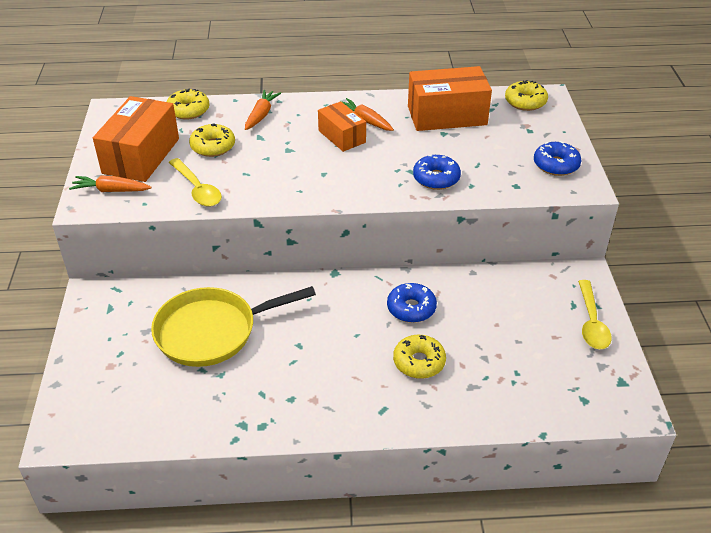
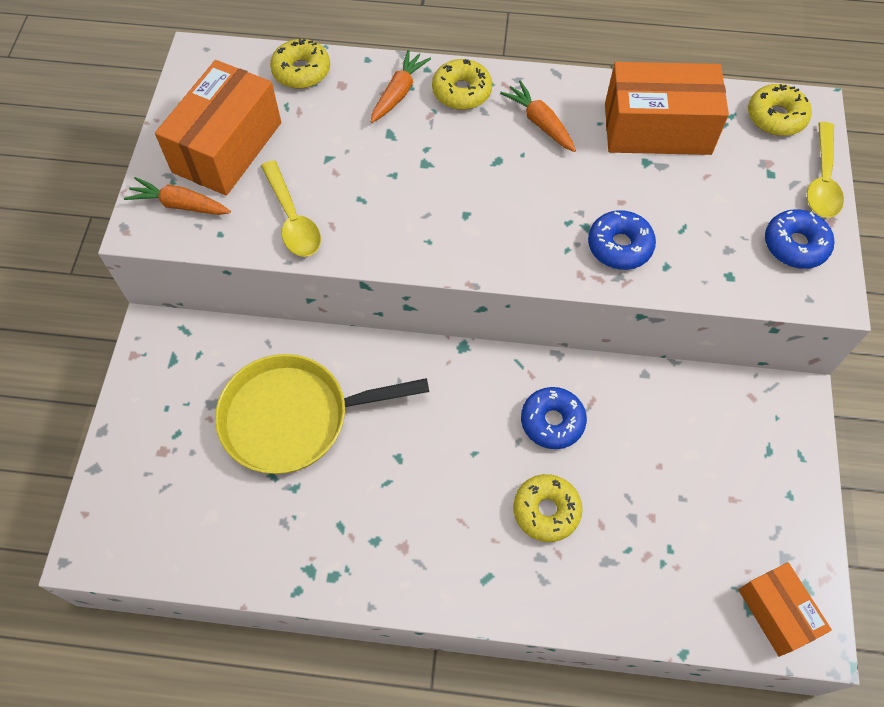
camera: 10 degrees right, 20 degrees up
yellow donut [189,123,235,157] -> yellow donut moved to [432,59,492,110]
orange box [318,101,366,152] -> orange box moved to [739,562,832,657]
yellow spoon [578,280,612,349] -> yellow spoon moved to [807,122,844,218]

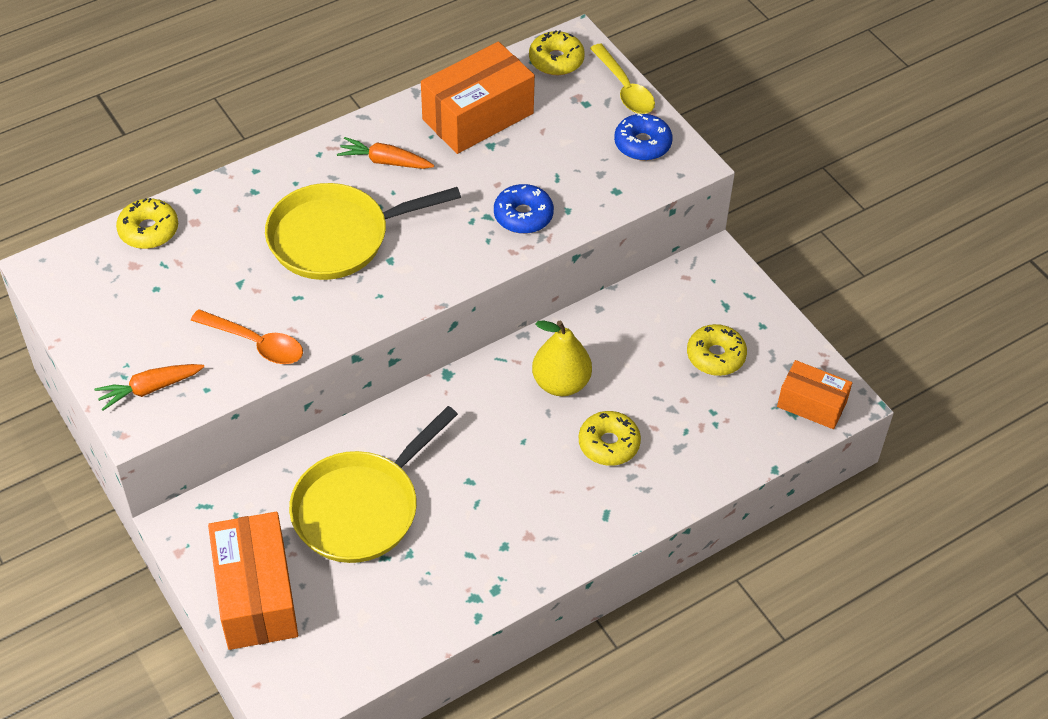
camera: 40 degrees left, 10 degrees down
orange box [155,60,281,196] -> orange box moved to [208,512,298,650]
yellow spoon [261,160,321,257] -> orange spoon [191,309,303,364]
orange carrot [370,50,431,123] -> none
yellow donut [432,59,492,110] -> yellow donut moved to [687,324,747,376]
blue donut [521,387,587,449] -> yellow pear [532,320,592,396]
none -> yellow pan [265,183,461,280]

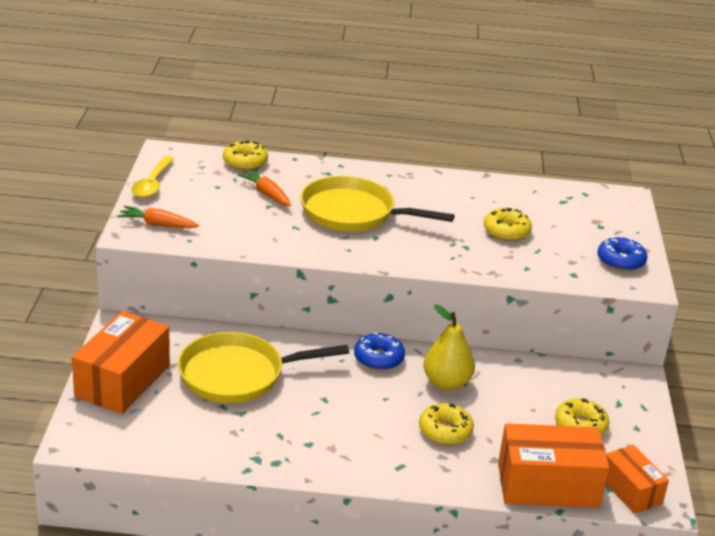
camera: 35 degrees right, 20 degrees down
orange spoon [191,309,303,364] -> none
orange carrot [337,137,434,169] -> orange carrot moved to [237,169,291,206]
orange box [421,42,535,154] -> orange box moved to [498,423,609,508]
blue donut [494,184,554,234] -> blue donut moved to [354,333,405,371]
yellow donut [529,30,585,75] -> yellow donut moved to [484,208,532,241]
yellow spoon [590,44,655,114] -> yellow spoon moved to [131,156,175,198]

